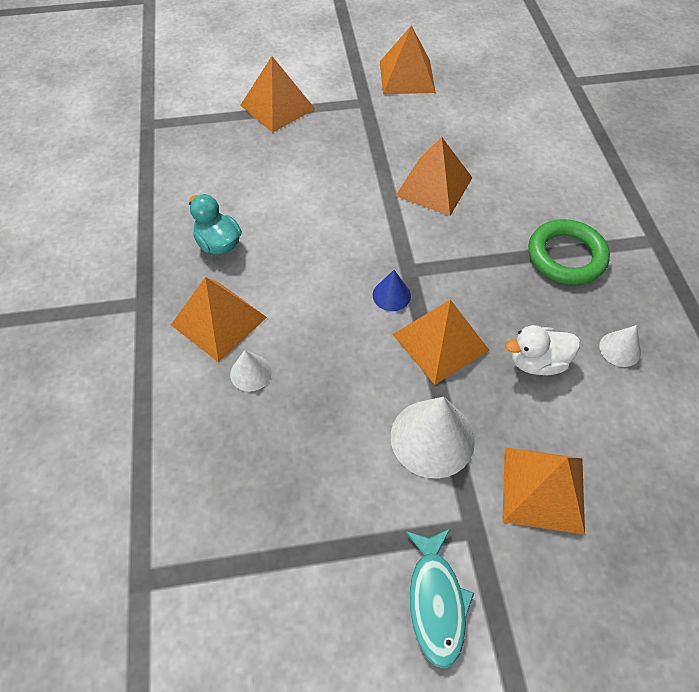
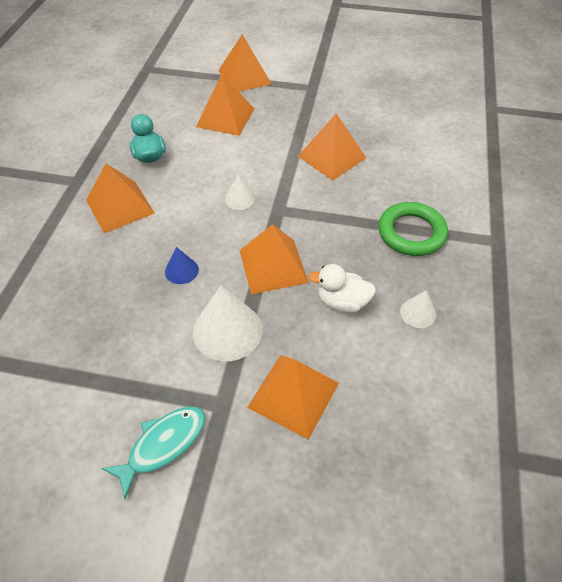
camera: 20 degrees right, 5 degrees down
white cone [230,350,272,392] -> white cone moved to [225,175,255,210]
blue cone [373,270,411,311] -> blue cone moved to [165,247,199,284]
orange pyramid [380,25,436,94] -> orange pyramid moved to [196,74,254,136]
turquoise fish [405,528,475,668] -> turquoise fish turned 150 degrees counterclockwise [102,407,206,499]

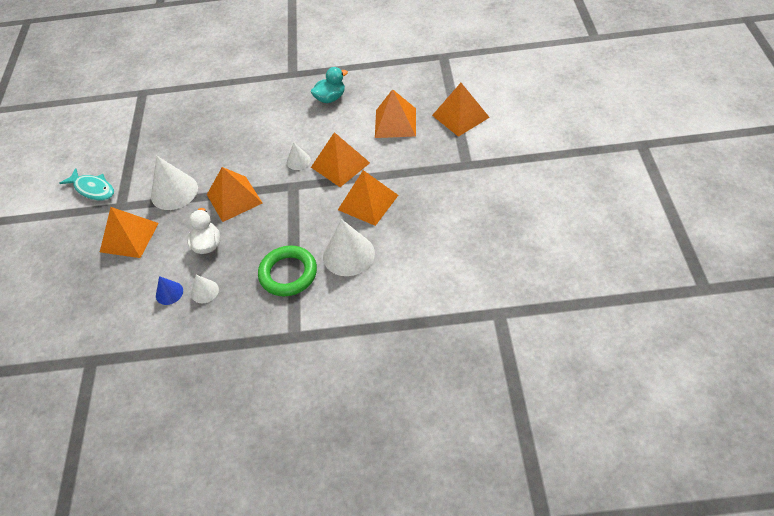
camera: 80 degrees right, 0 degrees up
orange pyramid [86,163,155,233] -> orange pyramid moved to [311,132,370,187]
blue cone [165,247,199,284] -> blue cone moved to [156,276,183,305]
none -> white cone [323,219,375,276]

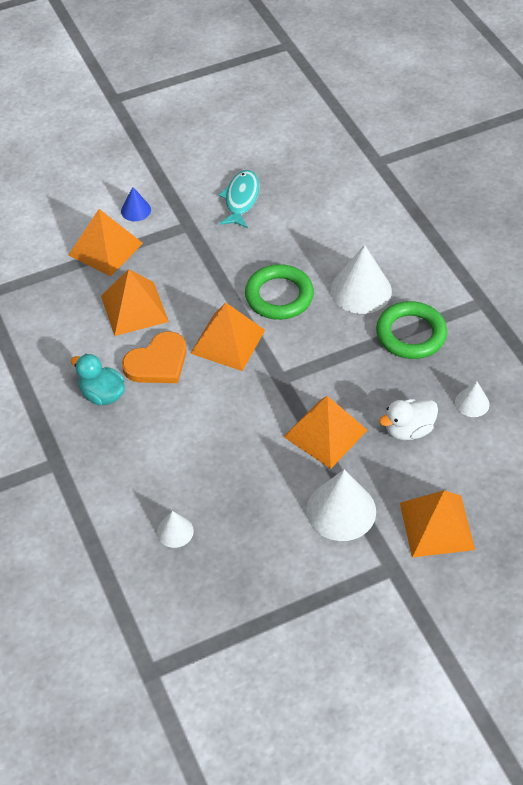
camera: 115 degrees left, 0 degrees up
turquoise fish [59,168,114,200] -> turquoise fish moved to [219,170,260,228]
blue cone [156,276,183,305] -> blue cone moved to [121,187,151,221]
white cone [287,143,311,170] -> white cone moved to [157,511,194,548]
orange pyramid [338,170,398,226] -> green ring [245,264,314,320]
none -> orange heart [122,331,187,383]

